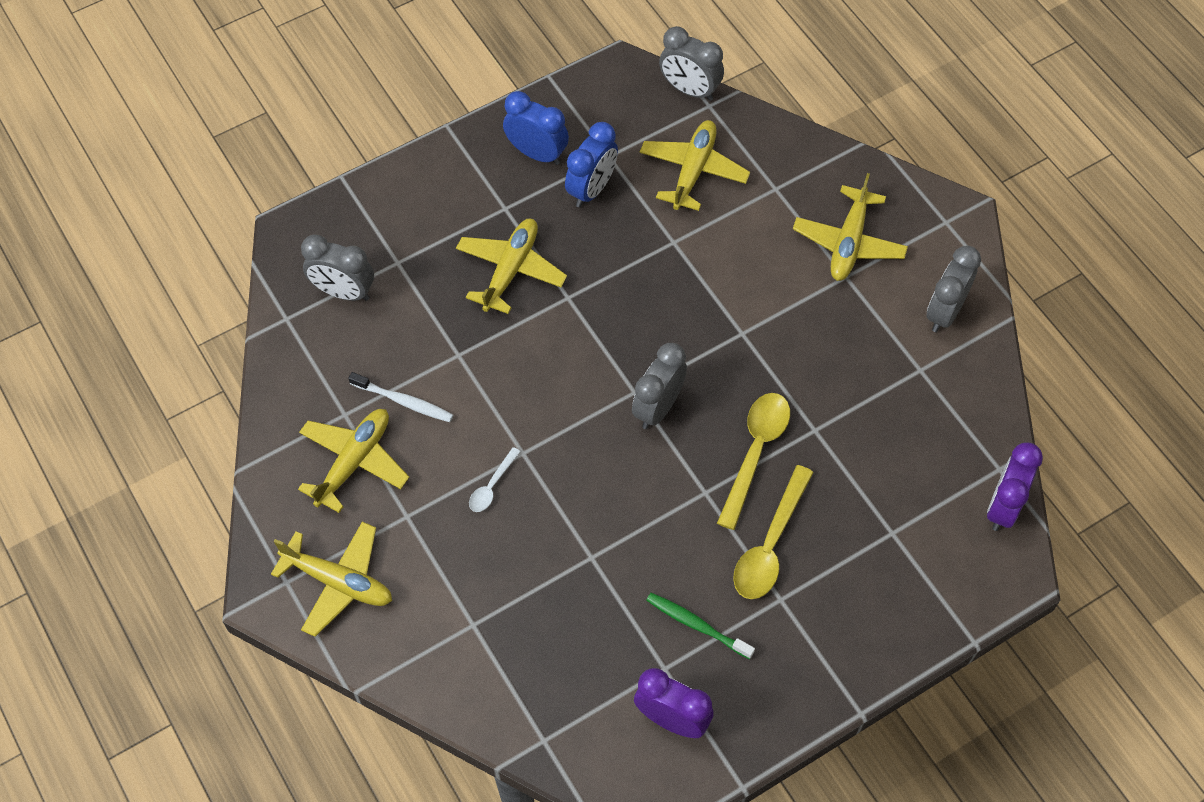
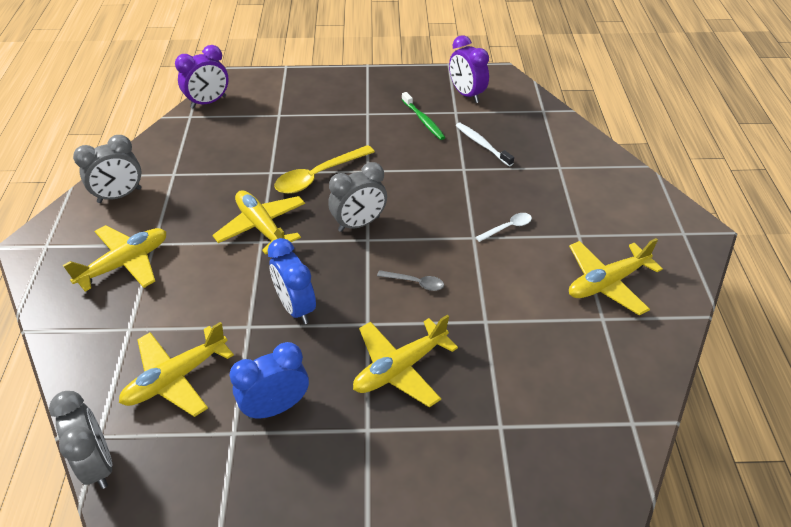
camera: 150 degrees left, 15 degrees down
yellow plane [271,522,392,637] -> yellow plane moved to [212,190,305,255]
grey clock [301,234,374,301] -> none
white toothbrush [348,372,453,422] -> white toothbrush moved to [456,123,514,166]
blue clock [503,91,569,165] -> blue clock moved to [268,238,316,324]
yellow spoon [733,465,814,599] -> none
none -> grey spoon [377,270,444,291]

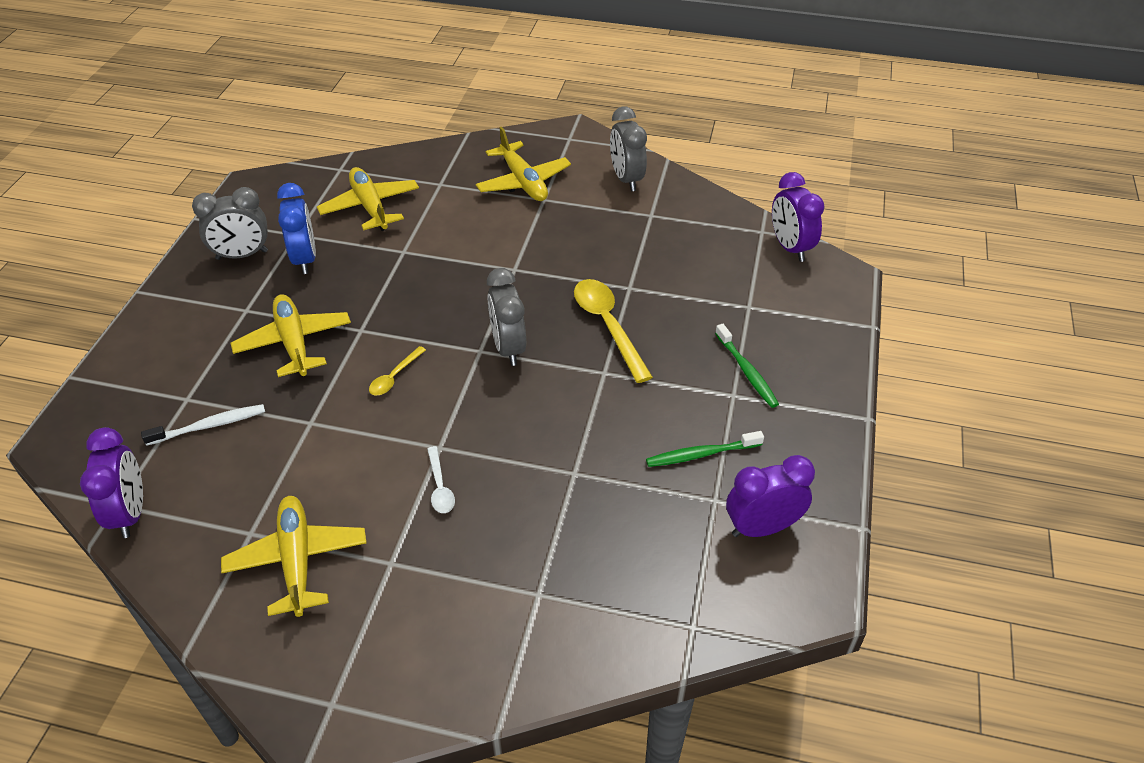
camera: 105 degrees right, 0 degrees up
grey clock [49,391,112,489] -> grey clock moved to [192,187,268,260]
yellow plane [212,190,305,255] -> none
blue clock [268,238,316,324] -> none
grey spoon [377,270,444,291] -> yellow spoon [369,346,426,395]
white toothbrush [456,123,514,166] -> white toothbrush moved to [141,404,265,446]
none -> purple clock [80,427,143,538]
none -> green toothbrush [715,324,779,408]

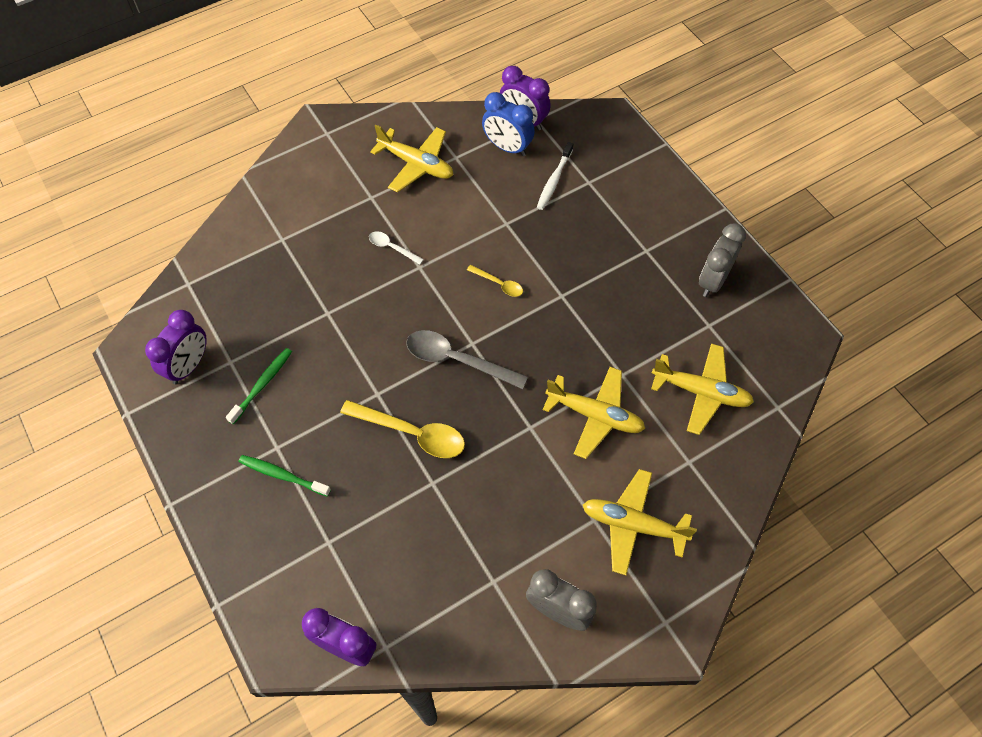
camera: 135 degrees right, 15 degrees up
yellow plane [231,294,351,377] -> yellow plane moved to [543,367,645,459]
blue clock [277,183,316,274] -> blue clock moved to [482,92,535,156]
yellow spoon [369,346,426,395] -> yellow spoon turned 135 degrees clockwise [467,265,523,297]
grey clock [487,268,526,366] -> grey spoon [406,330,528,389]

